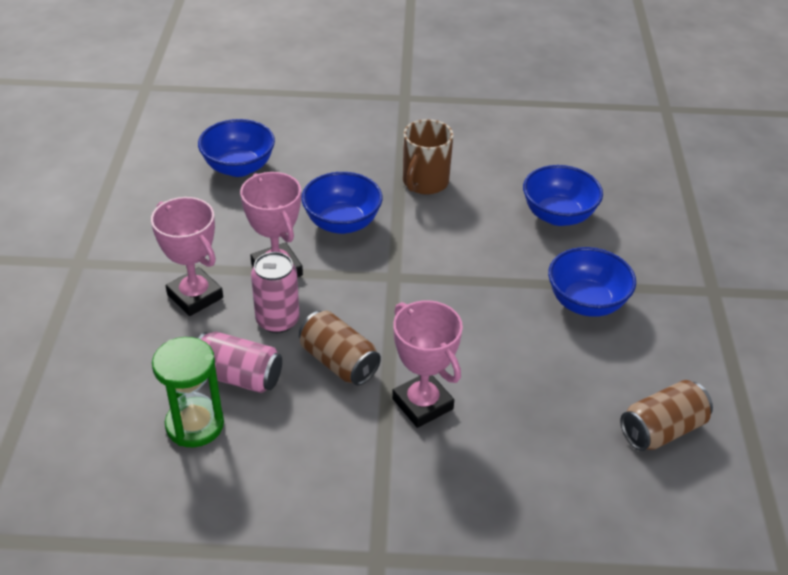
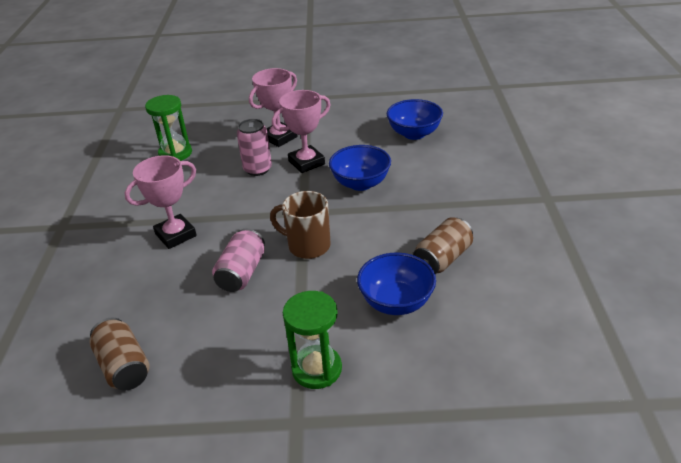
camera: 90 degrees right, 5 degrees down
pink can [198,332,282,393] -> pink can moved to [212,229,265,292]
brown can [299,311,381,386] -> brown can moved to [413,217,473,274]
brown mug [403,119,454,195] -> brown mug moved to [270,191,331,259]
blue bowl [548,247,636,317] -> none
none -> green hourglass [283,291,342,389]

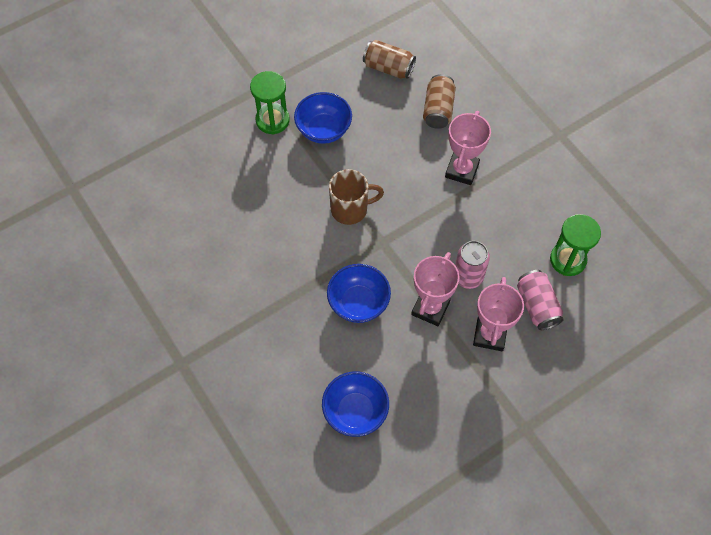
camera: 145 degrees right, 25 degrees up
pink can [212,229,265,292] -> pink can moved to [517,270,564,330]
blue bowl [357,253,436,315] -> blue bowl moved to [294,92,352,144]
brown can [413,217,473,274] -> brown can moved to [423,74,456,129]

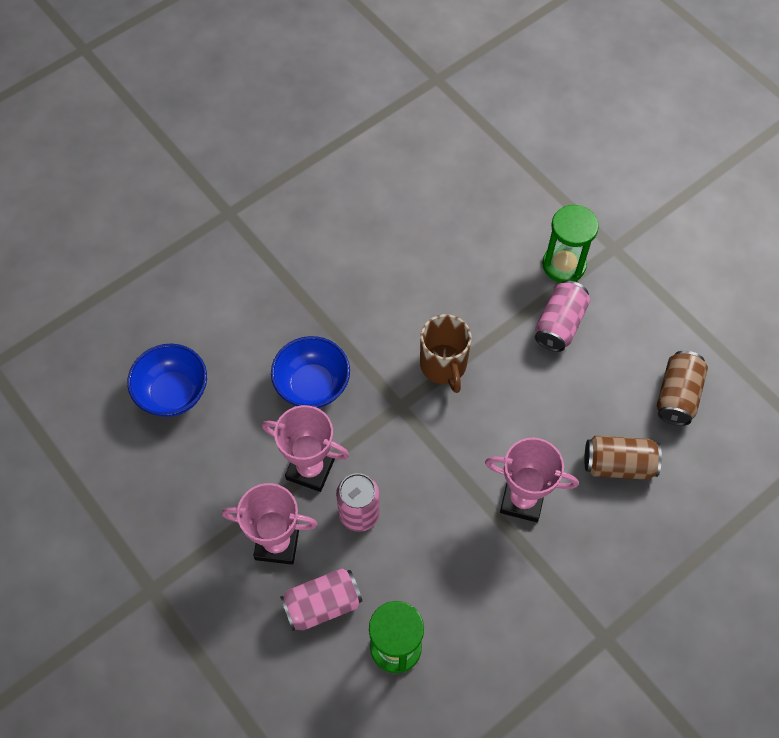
camera: 85 degrees right, 0 degrees up
blue bowl [294,92,352,144] -> pink can [535,281,590,352]

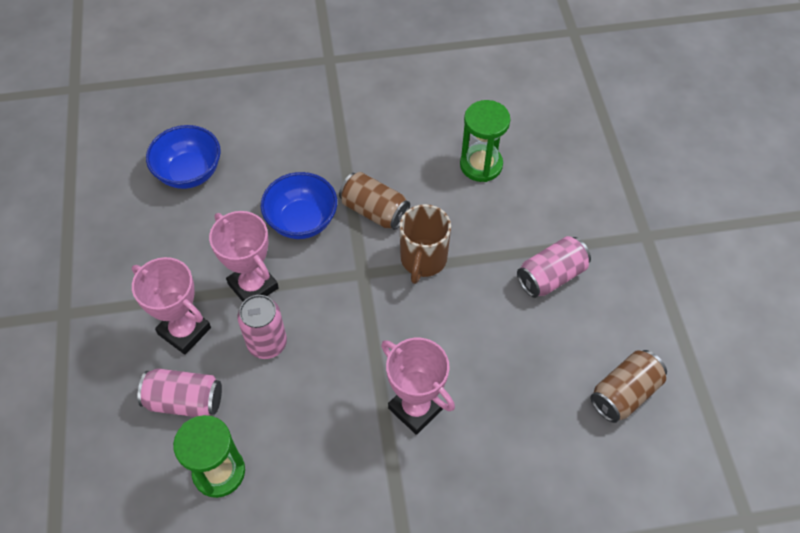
camera: 30 degrees right, 5 degrees down
green hourglass [542,205,599,283] -> green hourglass moved to [460,100,510,182]
brown can [584,436,662,480] -> brown can moved to [339,172,410,230]

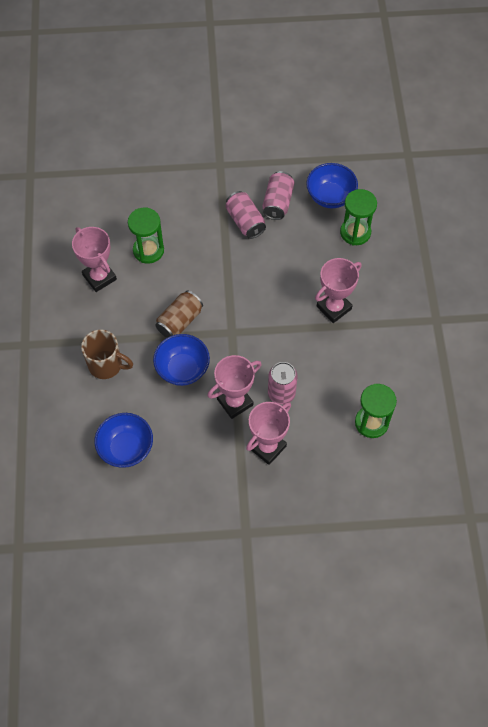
camera: 85 degrees left, 5 degrees up
pink can [138,368,222,417] -> pink can moved to [262,171,294,220]
brown mug [400,204,451,284] -> brown mug moved to [81,330,133,379]
brown can [590,350,667,423] -> blue bowl [306,163,358,208]
none -> pink trophy [72,227,117,292]
none -> green hourglass [340,189,377,245]

